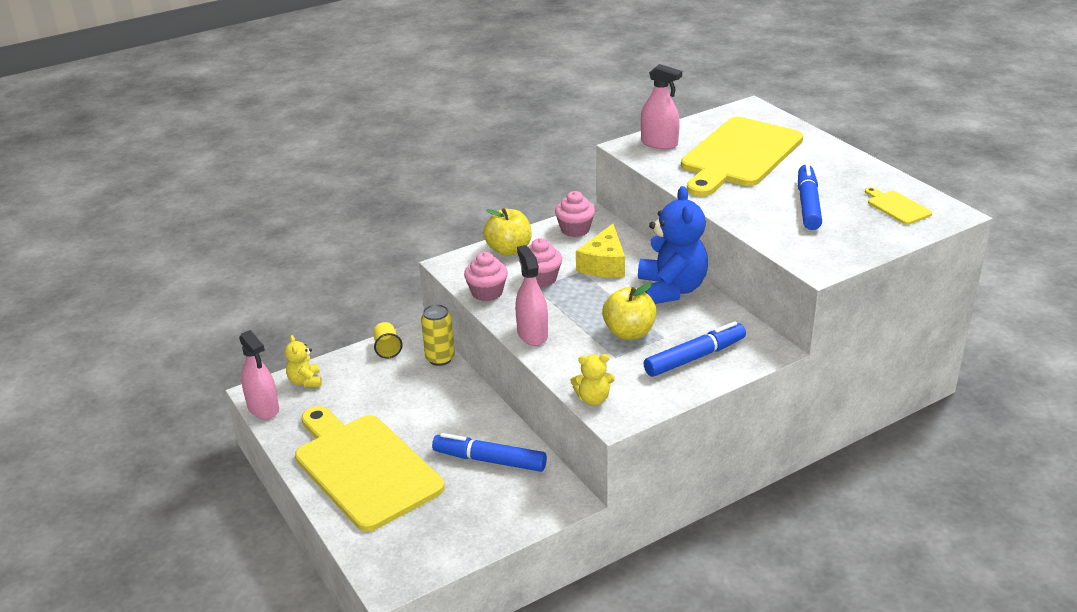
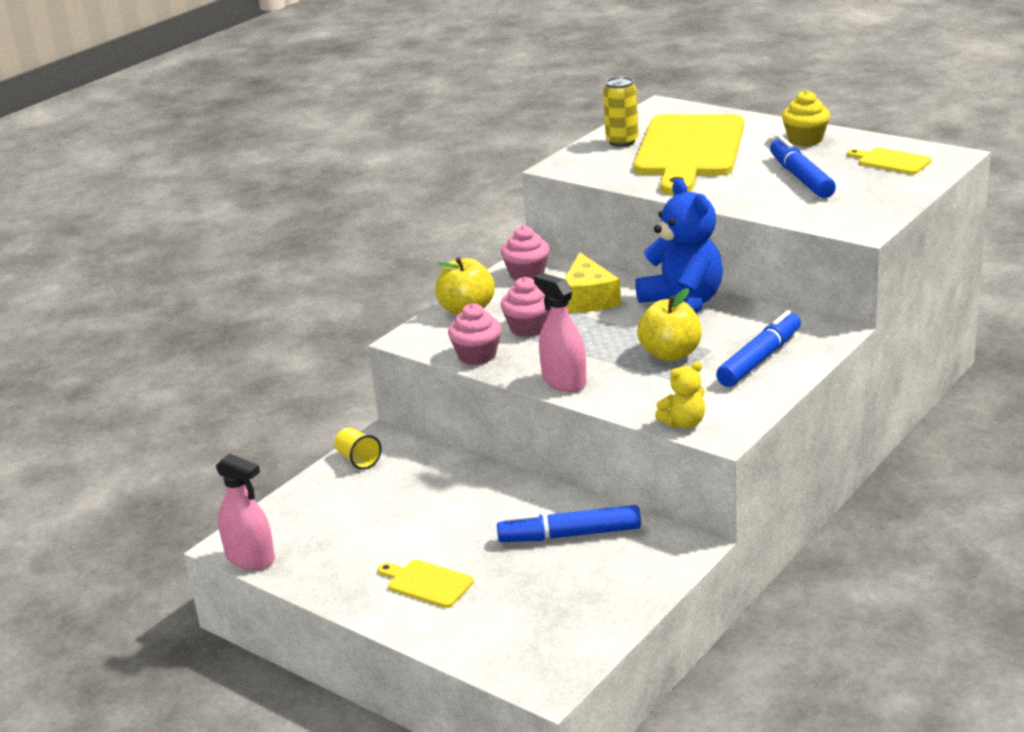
camera: 20 degrees left, 5 degrees down
yellow teddy bear [285,335,322,387] -> none
yellow cutting board [295,406,445,532] -> yellow cutting board [378,560,474,608], size x0.41
yellow can [421,304,455,366] -> yellow can moved to [603,77,638,147]
pink spray bottle [641,64,682,150] -> none
none -> yellow cupcake [782,90,830,146]

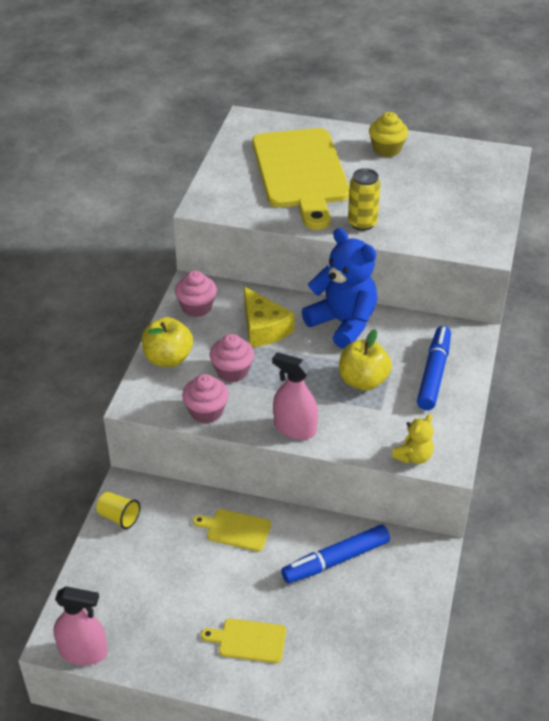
camera: 25 degrees left, 15 degrees up
yellow can [603,77,638,147] -> yellow can moved to [348,168,381,231]
blue marker [770,136,836,198] -> none
yellow cutting board [847,148,932,174] -> yellow cutting board moved to [193,509,271,551]

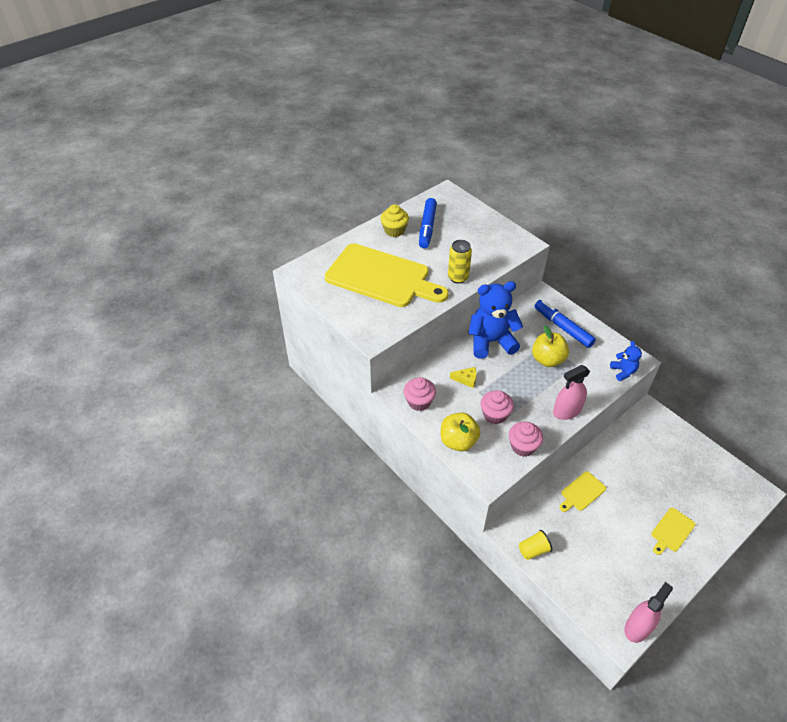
camera: 55 degrees left, 5 degrees up
yellow cheese [244,286,295,347] -> yellow cheese [450,367,477,388], size x0.54
blue marker [281,525,390,583] -> blue marker moved to [419,198,437,249]
yellow teddy bear [392,414,434,464] -> blue teddy bear [610,341,642,381]

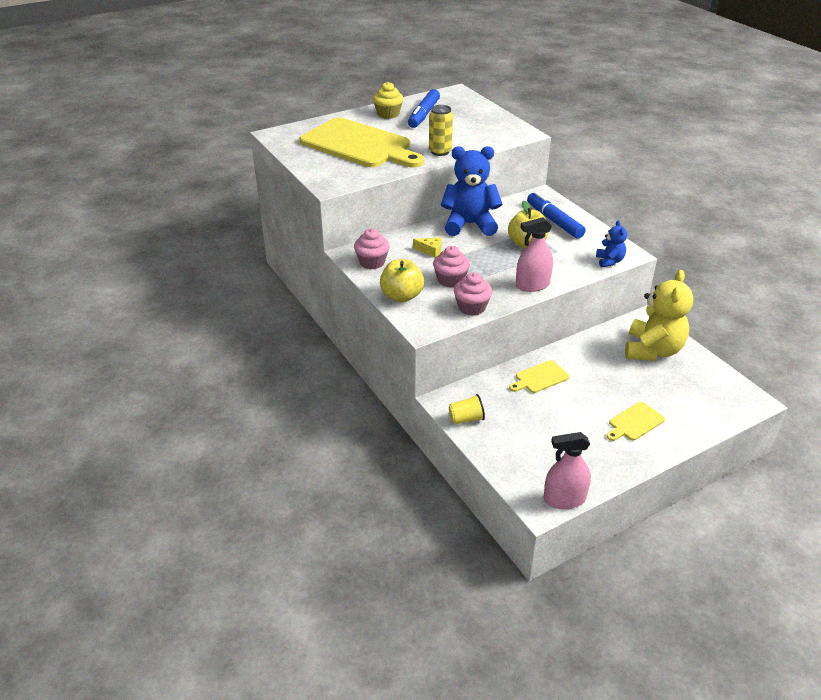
camera: 10 degrees right, 10 degrees down
pink spray bottle [624,582,673,643] -> pink spray bottle turned 150 degrees counterclockwise [544,432,591,509]
none -> yellow teddy bear [625,270,693,361]

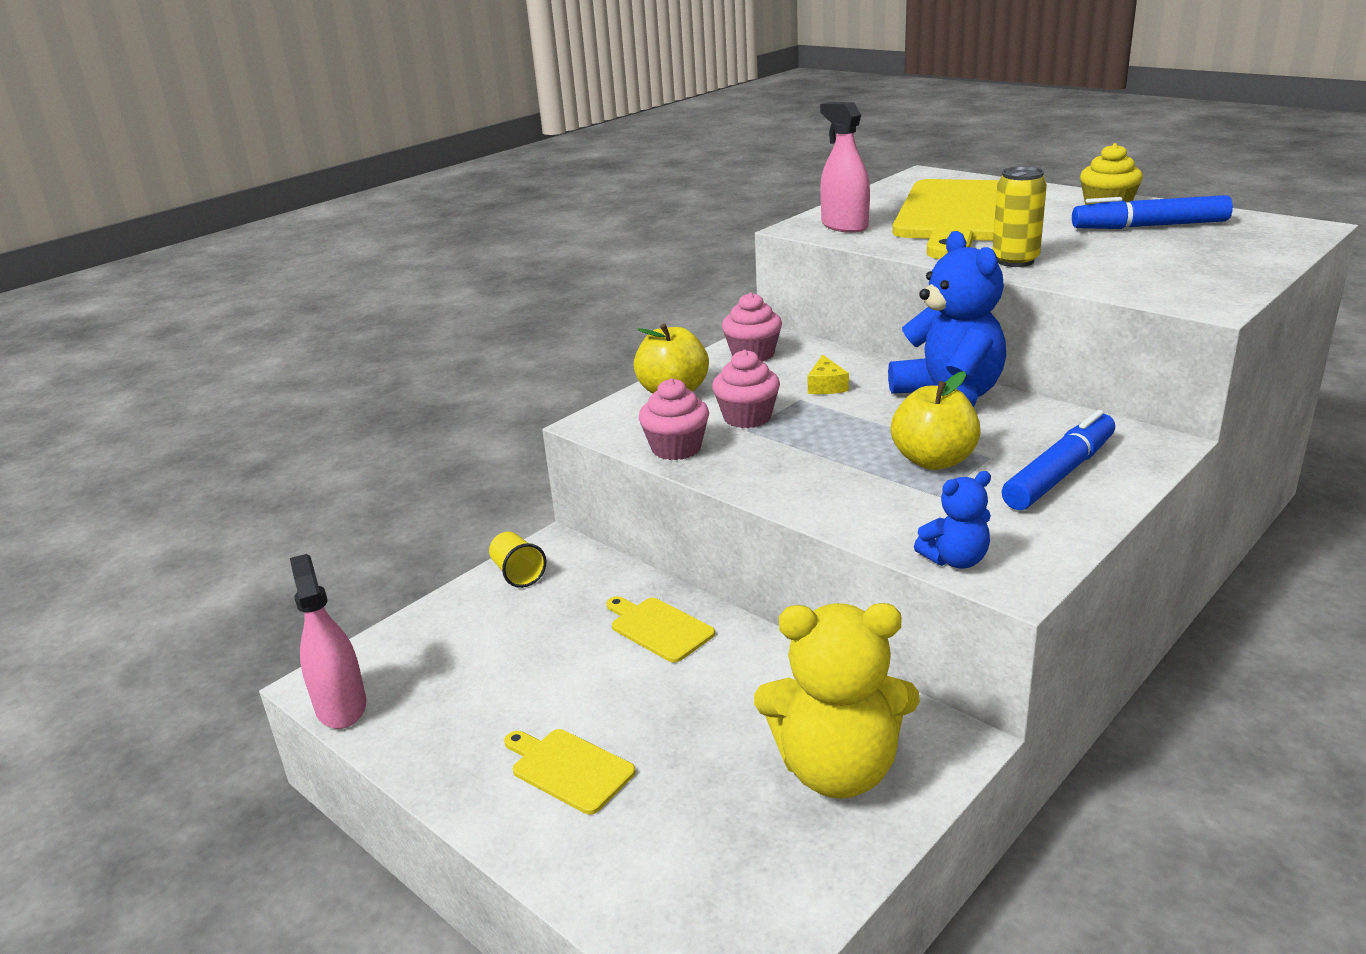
camera: 75 degrees right, 10 degrees down
pink spray bottle [516,217,553,292] -> pink spray bottle moved to [820,102,870,233]

